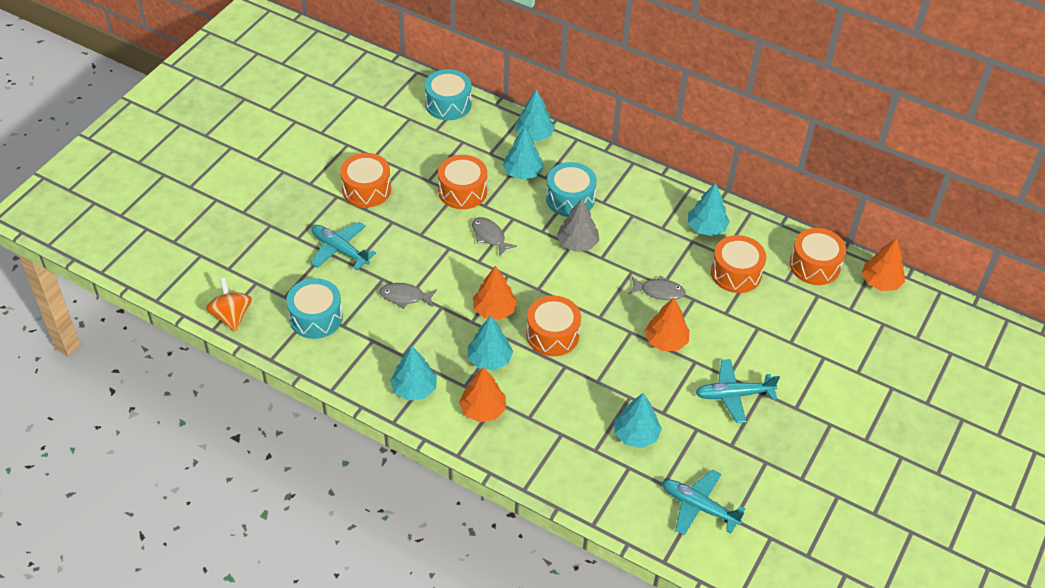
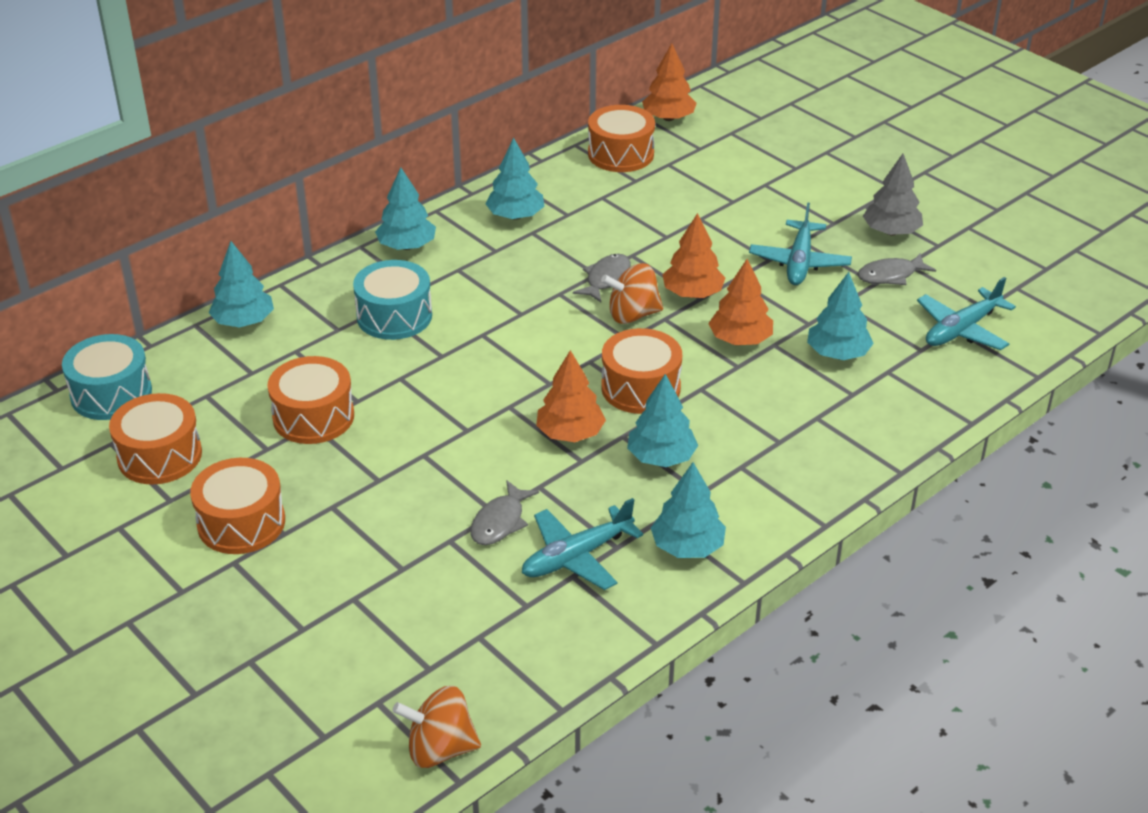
camera: 70 degrees left, 10 degrees down
turquoise drum [286,278,343,339] -> none
turquoise plane [311,222,376,270] -> turquoise plane moved to [522,498,643,590]
orange tree [459,367,506,422] -> orange tree moved to [708,259,773,345]
grey fish [472,217,517,256] -> grey fish moved to [858,254,936,285]
turquoise tree [502,127,543,180] -> turquoise tree moved to [375,167,436,250]
grey tree [557,199,599,252] -> grey tree moved to [863,154,923,235]
orange drum [711,235,766,293] -> orange drum moved to [109,393,202,485]
none -> orange spinning top [601,263,663,324]

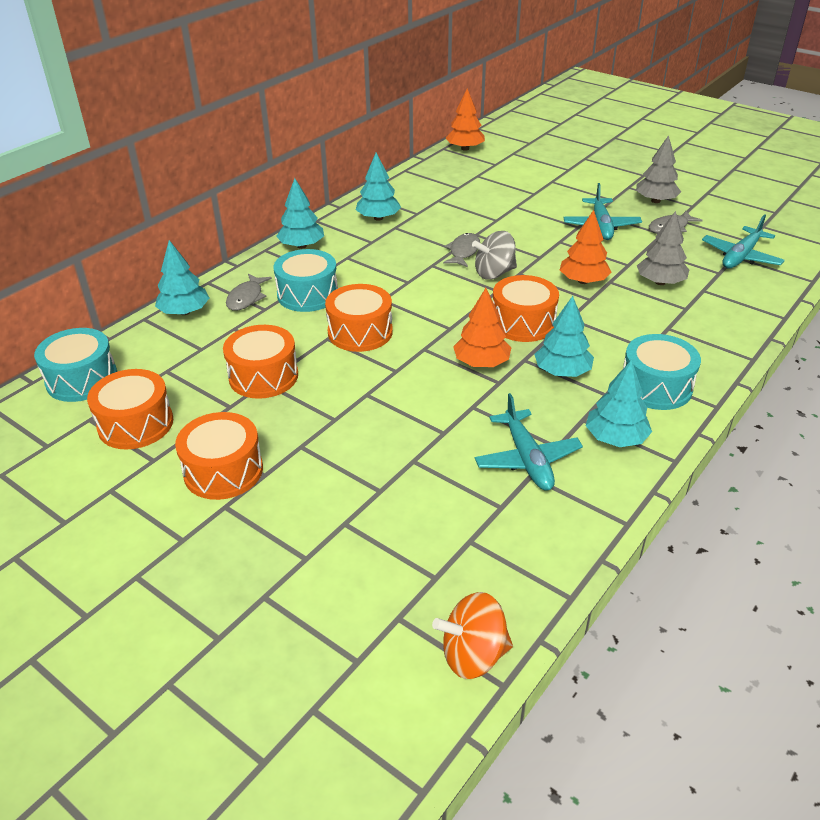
camera: 10 degrees left, 0 degrees up
grey fish [470,480,539,545] -> grey fish moved to [226,274,272,311]
turquoise plane [522,498,643,590] -> turquoise plane turned 60 degrees counterclockwise [475,393,583,491]
orange drum [588,105,655,172] -> orange drum moved to [325,284,393,352]
orange spinning top [601,263,663,324] -> grey spinning top [472,231,517,279]
orange tree [662,213,725,298] -> none
turquoise tree [807,272,874,360] -> grey tree [637,211,689,285]
none -> turquoise drum [623,334,701,410]

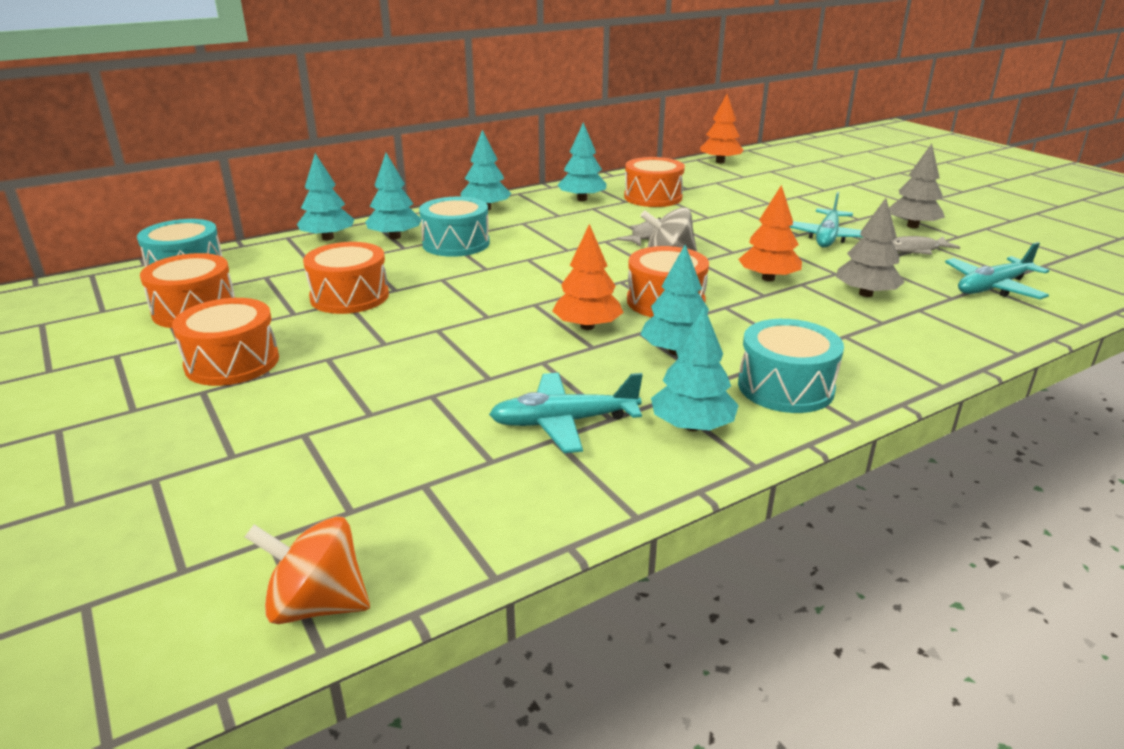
camera: 20 degrees right, 10 degrees down
grey fish [226,274,272,311] -> turquoise tree [365,153,422,239]
orange drum [325,284,393,352] -> orange drum moved to [624,157,685,207]
turquoise plane [475,393,583,491] -> turquoise plane turned 75 degrees clockwise [489,373,643,453]

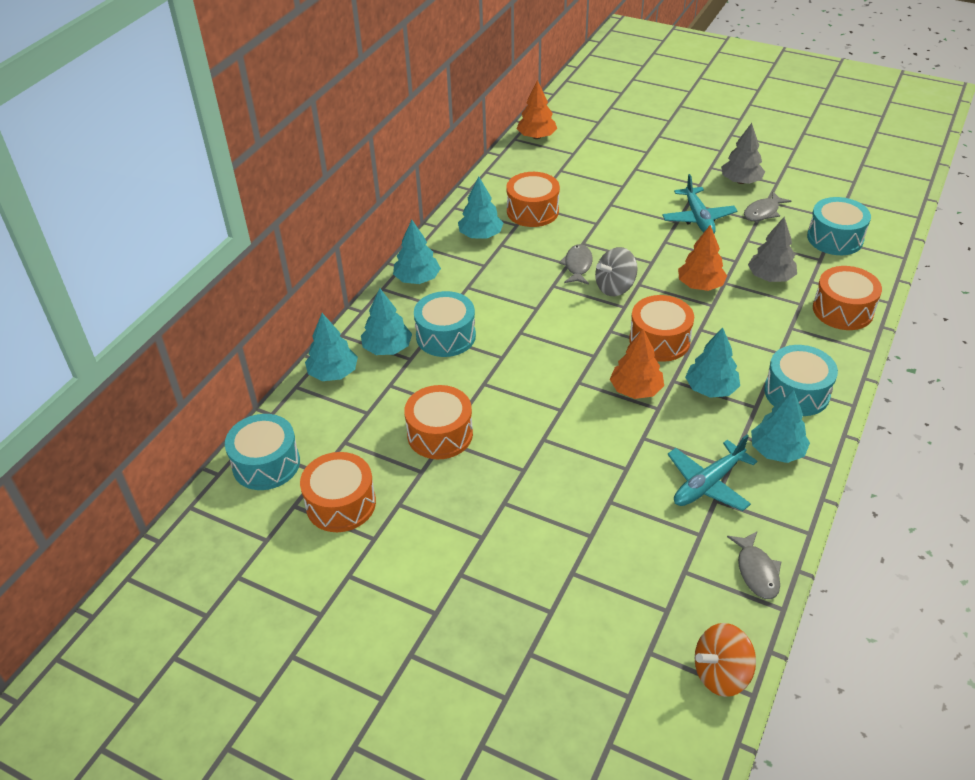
camera: 30 degrees left, 15 degrees up
orange drum [172,298,279,386] -> orange drum moved to [813,266,882,330]
turquoise plane [945,242,1050,299] -> turquoise drum [807,197,871,255]
none -> grey fish [727,532,781,599]

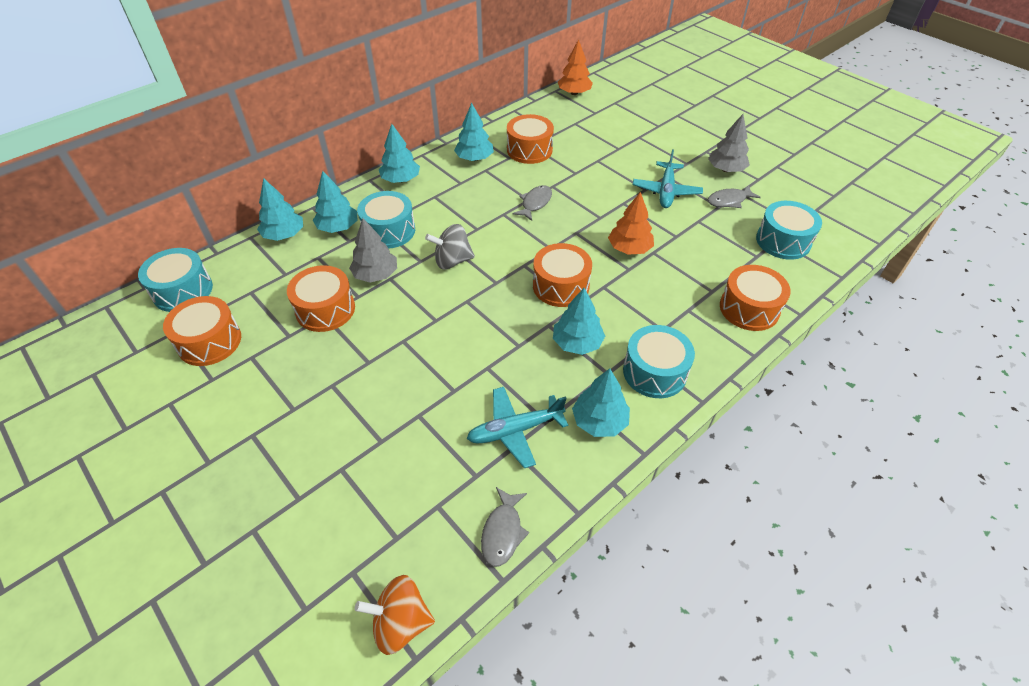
camera: 20 degrees right, 5 degrees up
grey spinning top [595,247,638,296] -> grey spinning top moved to [425,224,475,269]
orange tree [610,329,664,399] -> none
grey tree [748,217,797,282] -> grey tree moved to [349,218,397,283]

